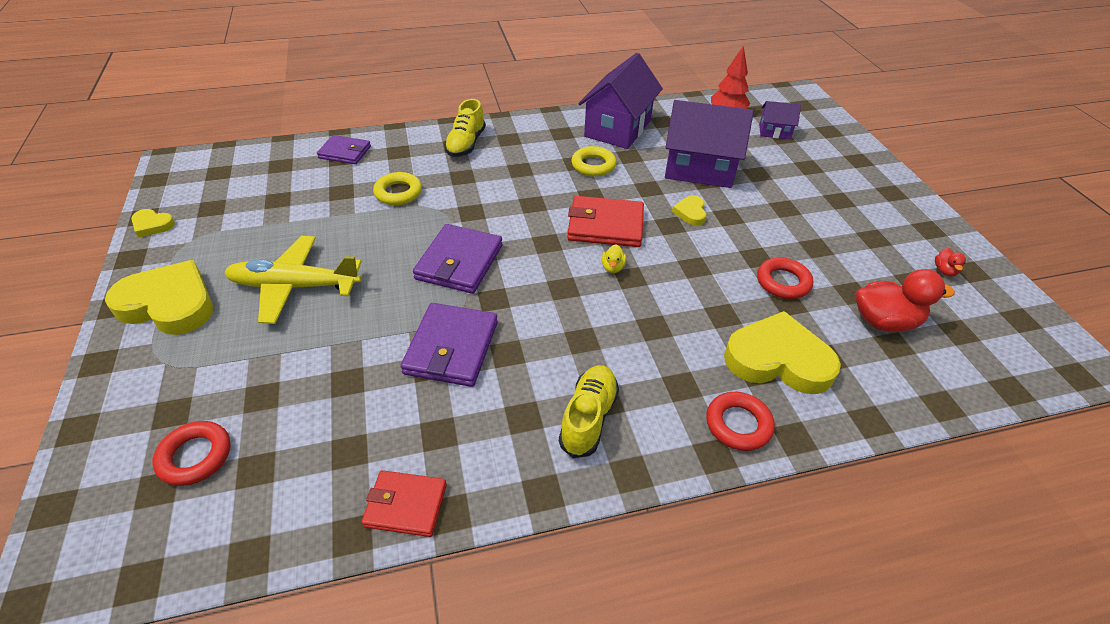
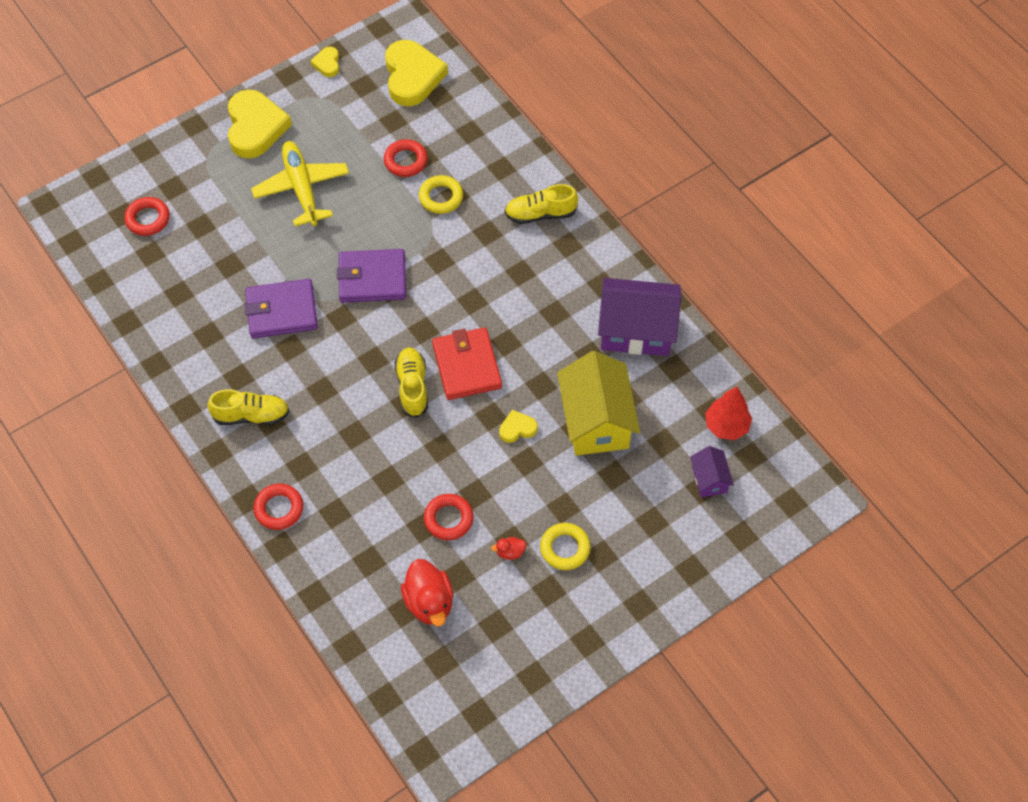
camera: 70 degrees right, 15 degrees up
purple wallet [317,135,371,164] -> none
red wallet [362,470,447,537] -> none
yellow ring [571,146,616,177] -> yellow ring moved to [540,523,591,570]
yellow duck [602,244,626,273] -> yellow shoe [395,347,428,418]
purple house [665,100,754,188] -> yellow house [557,351,640,456]
yellow heart [724,311,841,394] -> yellow heart moved to [385,40,448,106]
red duck [935,248,966,277] -> red duck moved to [491,537,526,560]
none -> red ring [384,139,428,177]

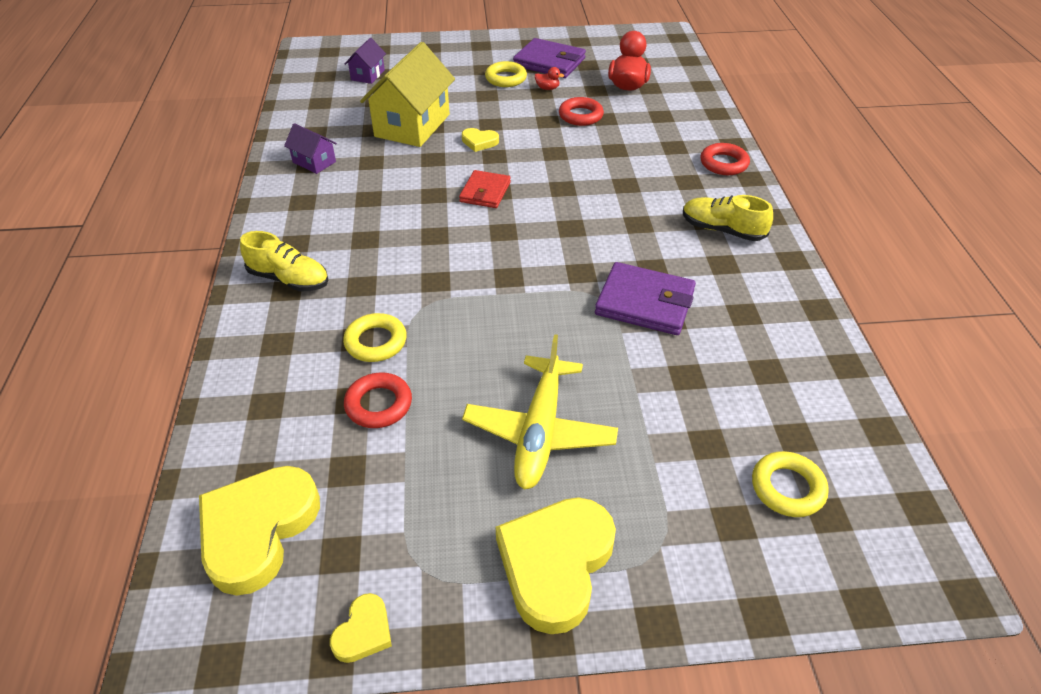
camera: 150 degrees left, 15 degrees down
red ring [124,197,170,236] -> yellow ring [752,451,829,517]
purple wallet [337,249,406,303] -> purple wallet moved to [513,38,586,78]
yellow shoe [395,347,428,418] -> none
red wallet [432,327,502,400] -> red wallet [459,170,511,208], size x0.65
purple house [598,278,681,356] -> purple house [284,123,337,174], size x0.49
red tree [705,386,752,440] -> none

